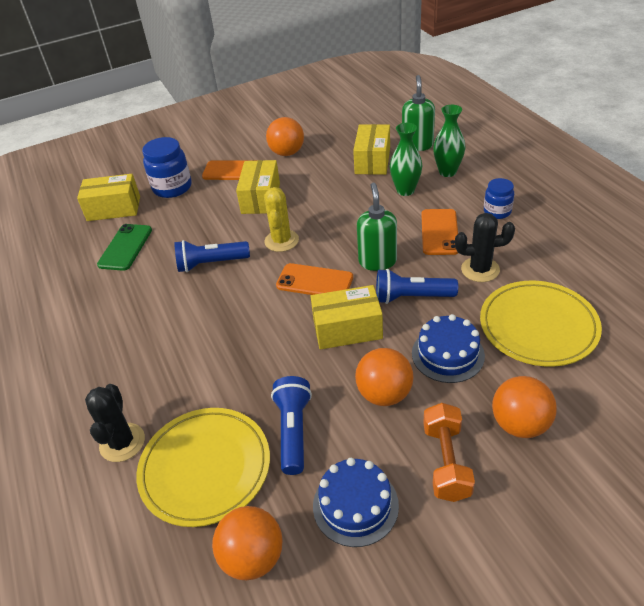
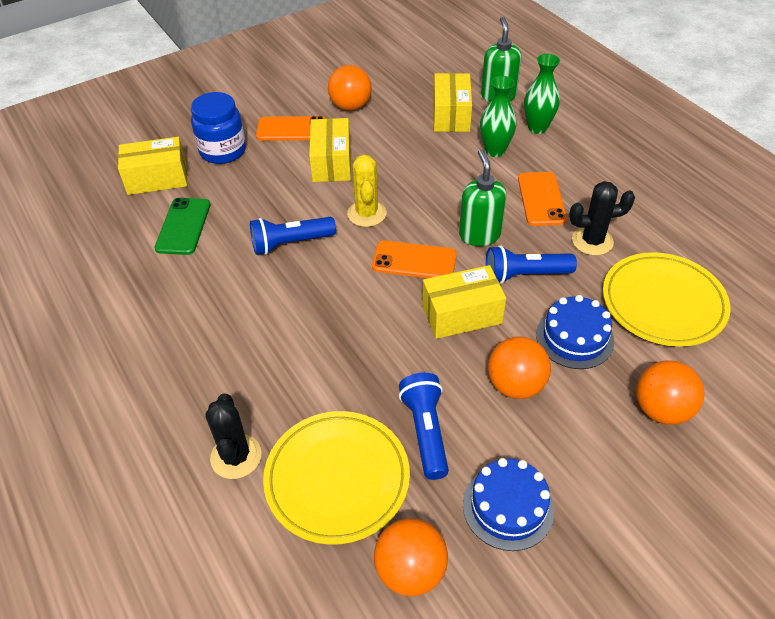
camera: 10 degrees left, 5 degrees up
orange dumbbell [423,403,475,502] -> none
blue jar [484,178,514,219] -> none

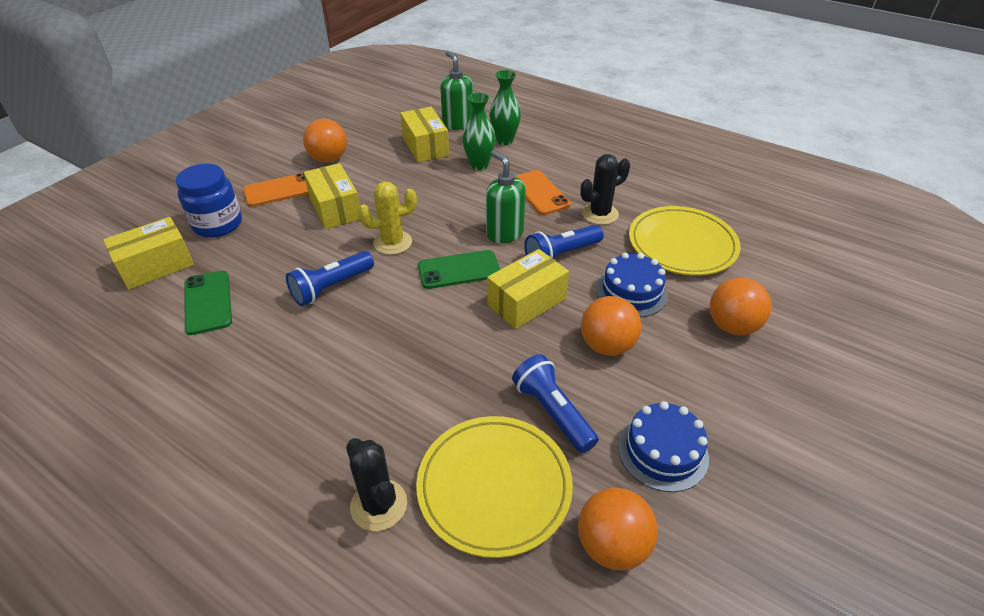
camera: 25 degrees left, 5 degrees down
yellow cactus [347,154,386,227] -> yellow cactus turned 75 degrees counterclockwise [358,182,417,255]
orange phone [372,240,457,278] -> green phone [418,250,500,289]

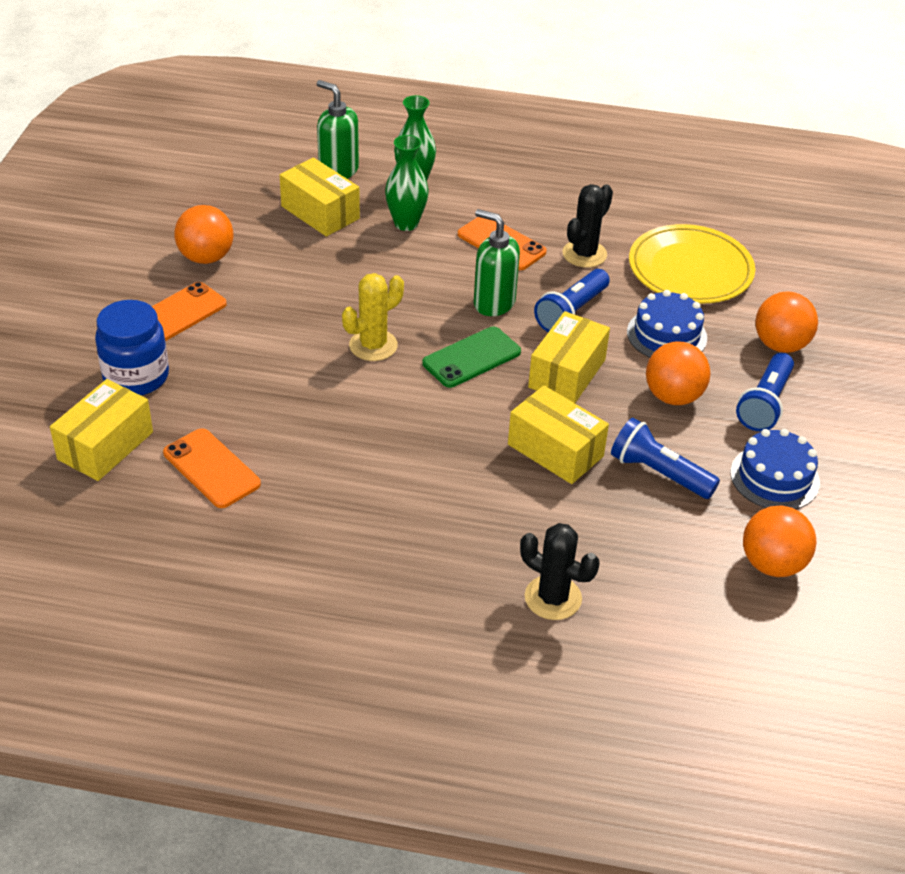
camera: 25 degrees left, 0 degrees up
green phone [185,271,232,335] -> orange phone [163,428,261,508]
blue flashlight [286,251,374,306] -> blue flashlight moved to [736,353,794,431]
yellow box [304,163,360,229] -> yellow box moved to [508,385,609,484]
yellow plate [416,416,573,558] -> none

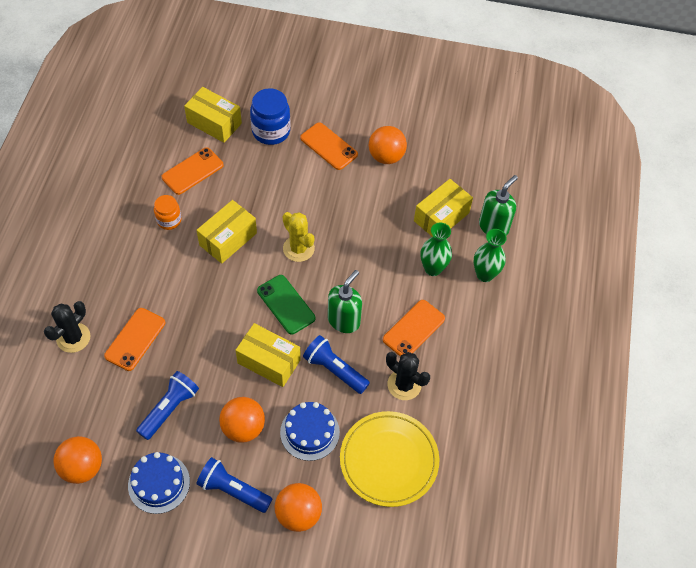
camera: 90 degrees right, 15 degrees up
yellow box [508,385,609,484] -> yellow box moved to [196,200,257,264]
none -> orange phone [104,308,165,371]
none -> orange jar [154,195,181,230]

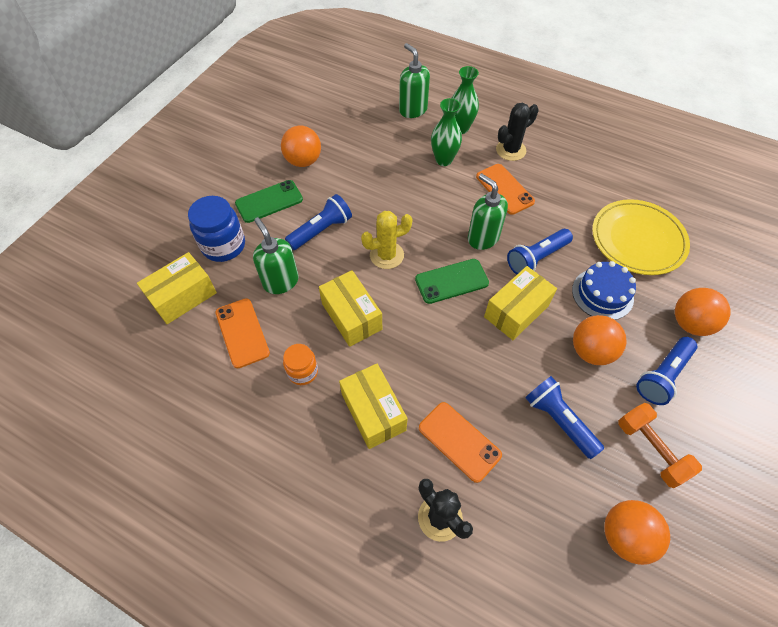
camera: 70 degrees left, 0 degrees up
blue cake [128,452,190,514] -> orange dumbbell [618,403,702,488]
orange phone [300,122,358,170] -> green phone [235,180,303,223]
black cactus [386,352,430,400] -> black cactus moved to [496,103,539,161]
yellow box [414,179,473,237] -> yellow box moved to [339,364,408,449]
none -> green soap dispenser [253,217,299,294]
none -> blue flashlight [285,194,352,250]

